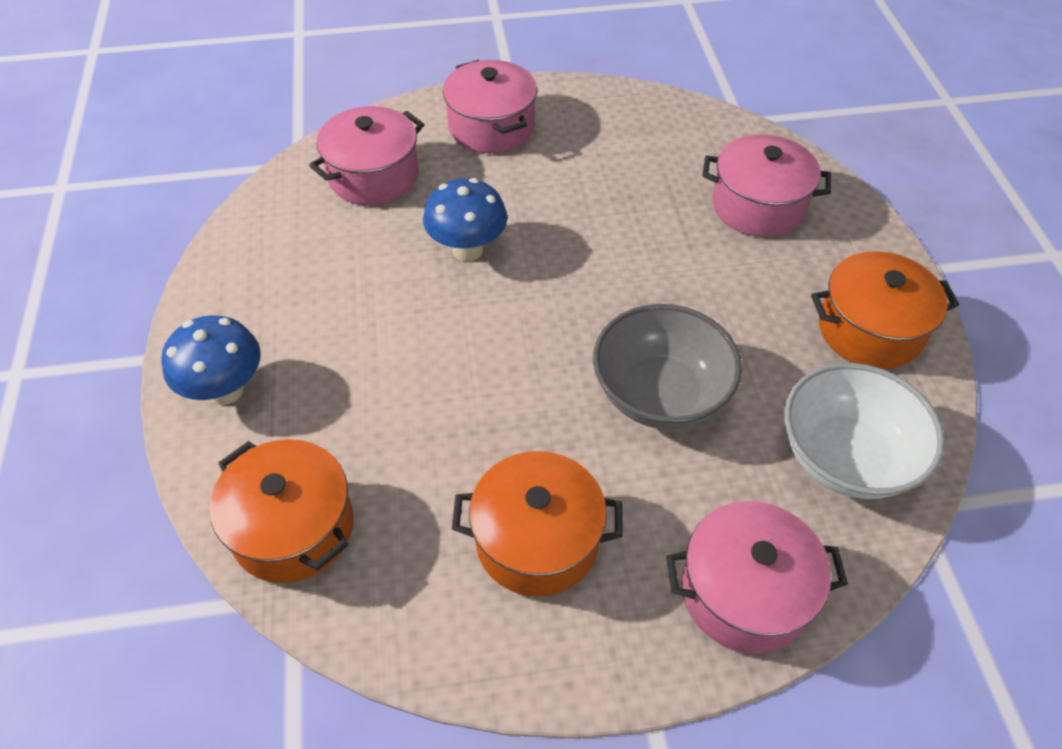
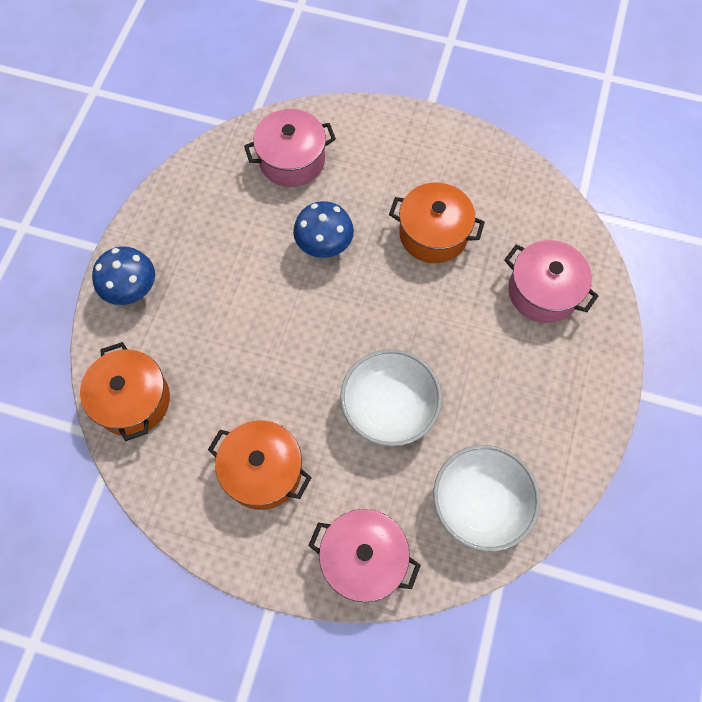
camera: 25 degrees right, 15 degrees up
pink pot [443,60,537,153] -> none
grey bowl [593,304,742,429] -> white bowl [340,349,442,446]
orange pot [811,251,959,369] -> orange pot moved to [389,183,485,263]

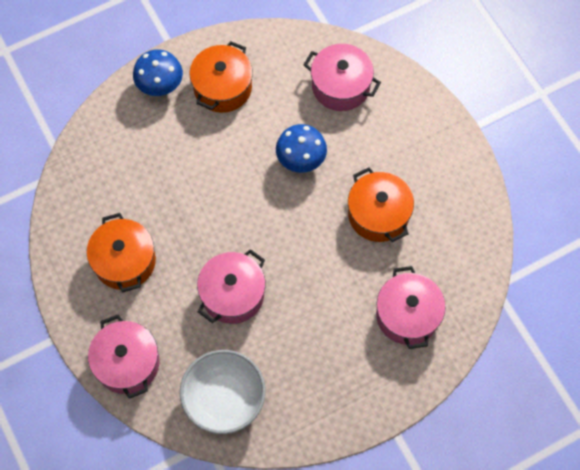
camera: 45 degrees right, 0 degrees up
orange pot [80,342,170,441] -> orange pot moved to [190,41,253,113]
white bowl [340,349,442,446] -> pink pot [197,249,266,324]

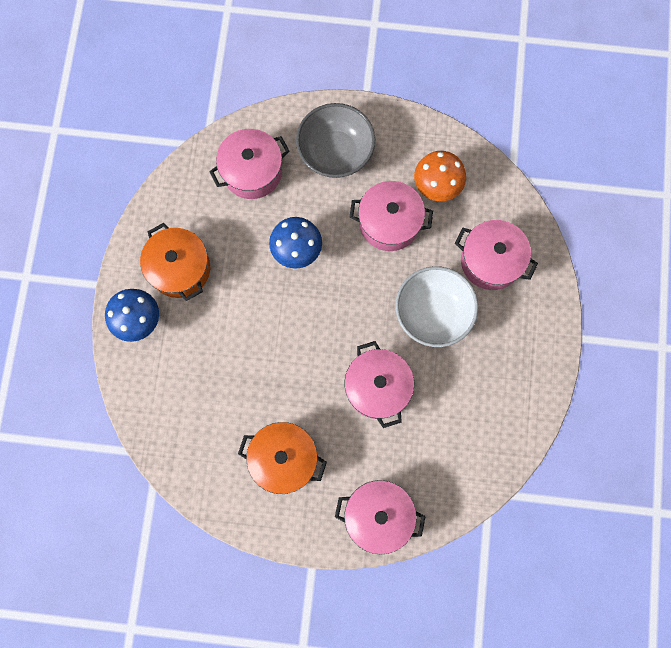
camera: 55 degrees left, 10 degrees up
white bowl [180,350,266,434] -> white bowl moved to [395,266,478,347]
orange pot [348,168,414,242] -> pink pot [349,181,433,251]
none -> grey bowl [296,103,375,178]
none -> orange mushroom [414,151,466,201]

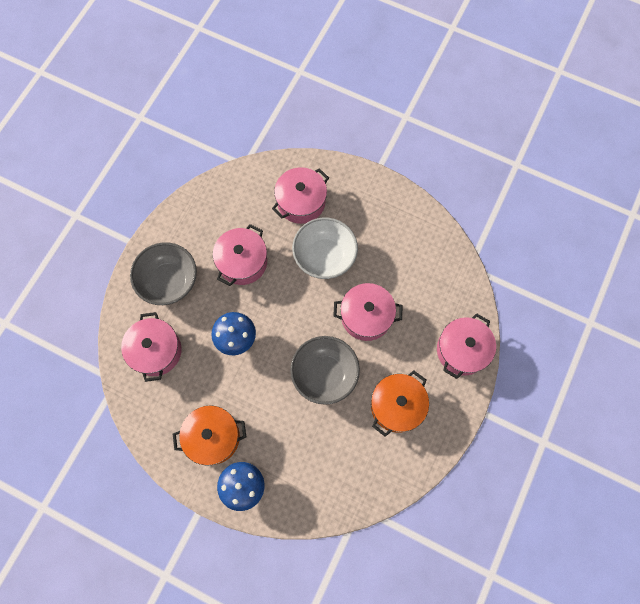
camera: 70 degrees left, 5 degrees down
orange mushroom [414,151,466,201] -> none
none -> grey bowl [290,336,360,405]

